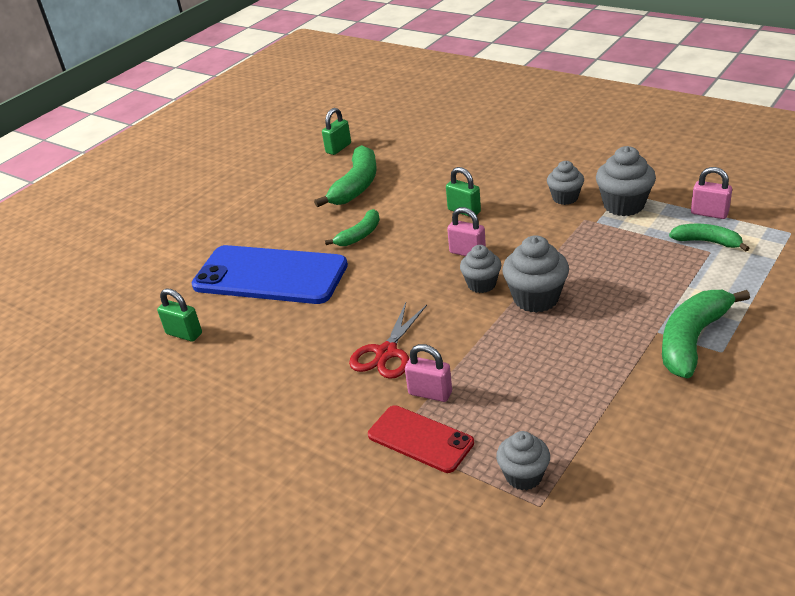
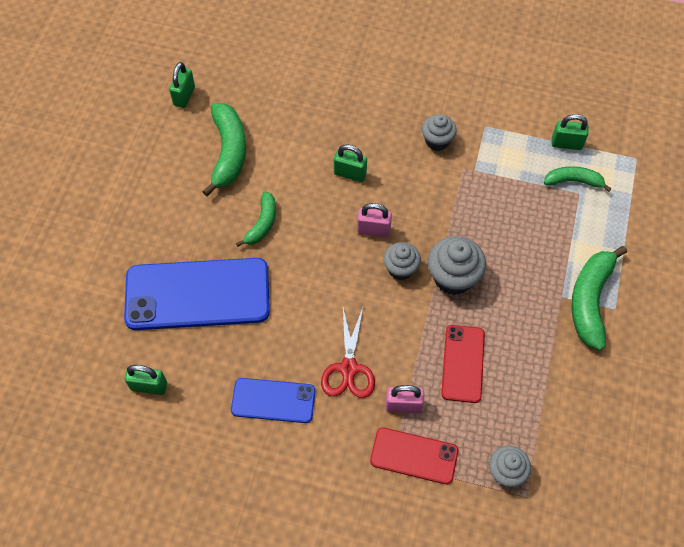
camera: 25 degrees left, 25 degrees up
grey cupcake [596,146,656,216] -> none
pink padlock [691,167,732,219] -> green padlock [552,114,589,150]
none -> blue phone [231,378,315,423]
none -> red phone [441,325,485,403]

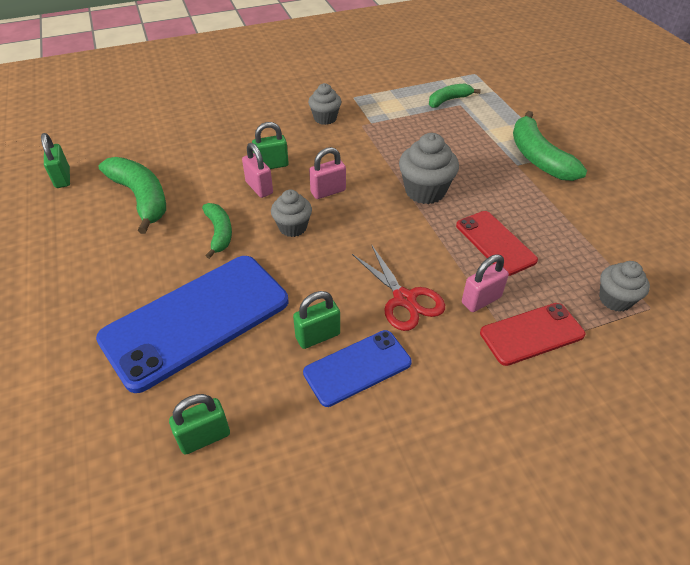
camera: 35 degrees left, 15 degrees down
grey cupcake [383,242,421,280] -> grey cupcake moved to [271,190,312,237]
green padlock [552,114,589,150] -> green padlock moved to [293,291,340,349]
none -> pink padlock [242,143,273,198]

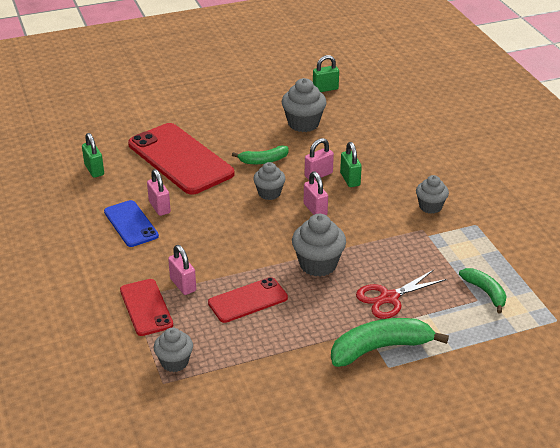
camera: 90 degrees right, 10 degrees down
blue phone [96,256,288,393] -> red phone [128,123,235,195]
green banana [98,157,166,234] -> grey cupcake [282,78,327,132]
green padlock [293,291,340,349] -> pink padlock [147,169,171,216]
red scissors [352,246,445,331] -> red scissors moved to [356,270,447,319]

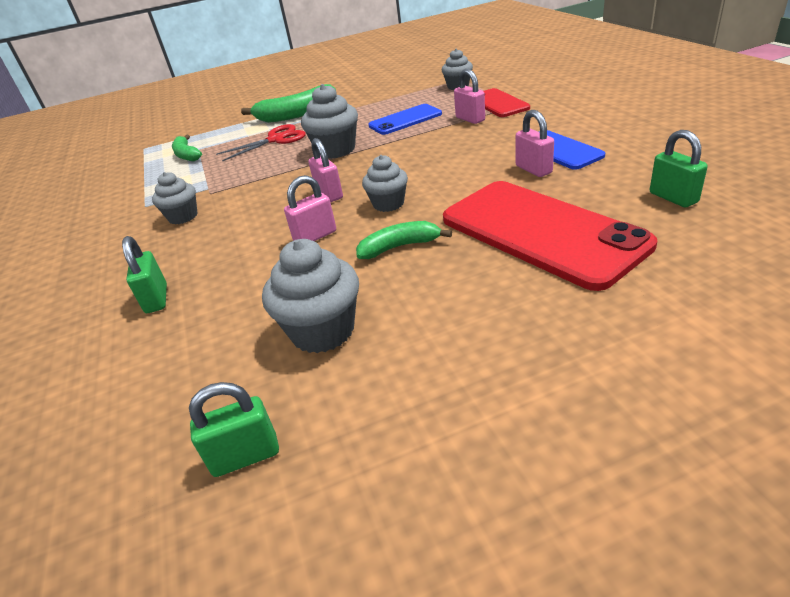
camera: 175 degrees left, 0 degrees up
red phone [208,277,288,323] -> blue phone [368,104,442,135]
green padlock [340,142,362,187] -> green padlock moved to [122,236,167,313]

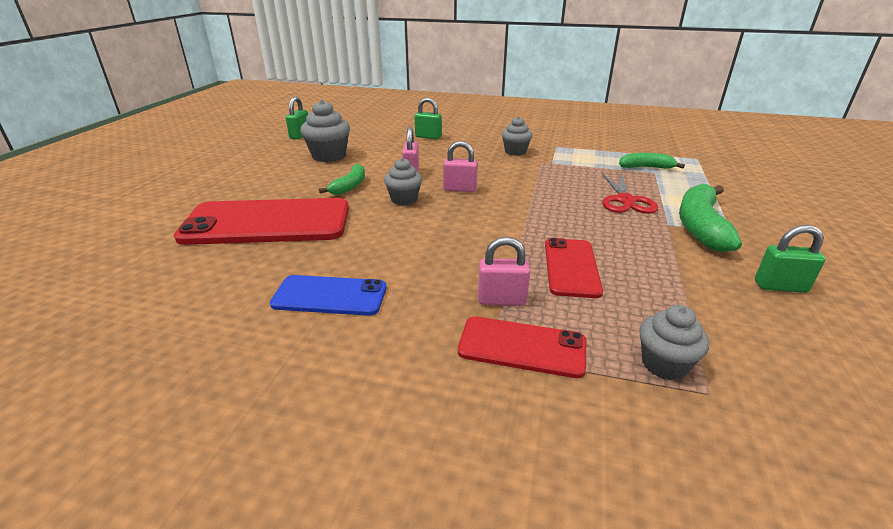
camera: 120 degrees right, 5 degrees down
grey cupcake [301,84,358,159] -> none
blue phone [368,104,442,135] -> red phone [545,238,603,298]
pink padlock [515,110,554,177] -> none
green padlock [650,130,708,208] -> green padlock moved to [755,225,825,293]

